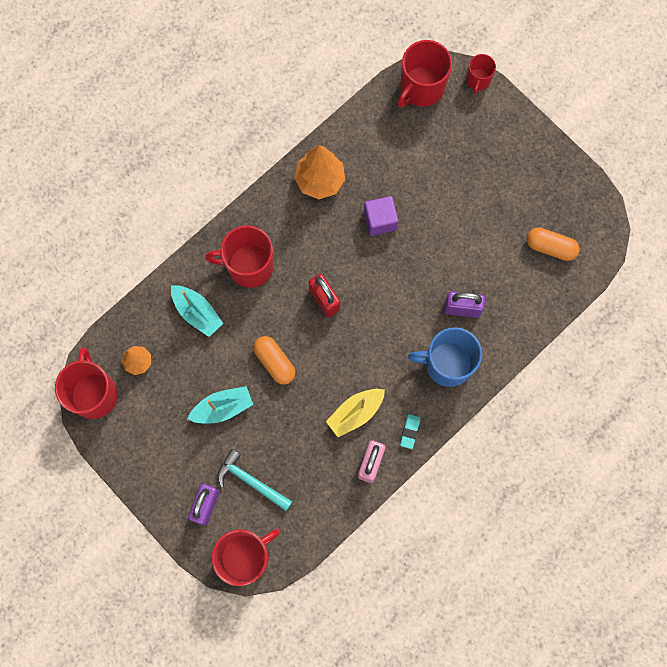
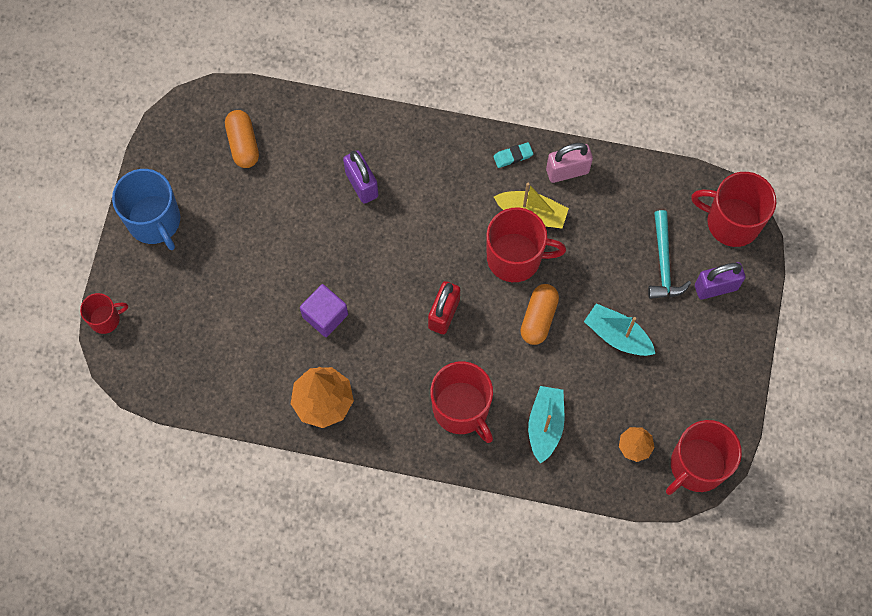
camera: 125 degrees left, 5 degrees down
red mug [398,40,452,107] -> red mug moved to [487,207,566,282]
blue mug [408,327,482,387] -> blue mug moved to [112,169,180,250]

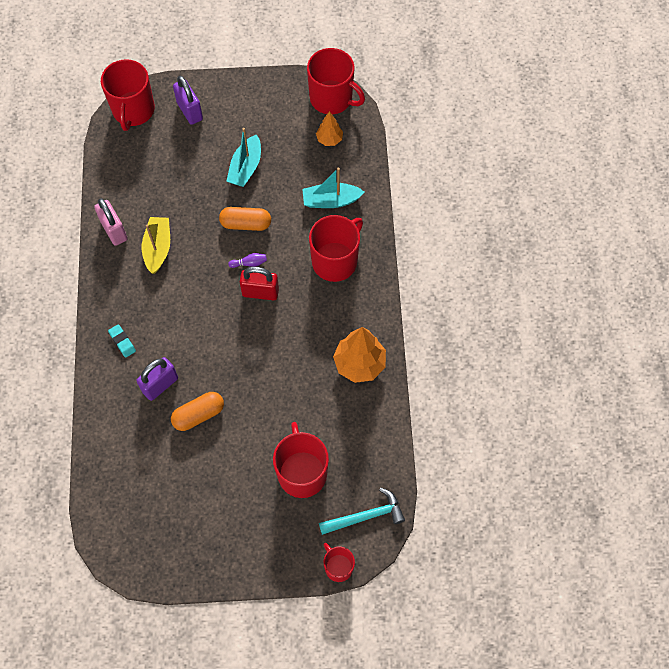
camera: 105 degrees left, 5 degrees down
blue mug [112,169,180,250] -> none
orange capsule [225,110,259,168] -> orange capsule moved to [171,392,224,431]
purple cube [300,284,348,337] -> none
red mug [487,207,566,282] -> red mug moved to [273,422,329,498]
turquoise eraser [493,142,533,168] -> turquoise eraser moved to [108,324,136,358]
turquoise hammer [648,210,691,299] -> turquoise hammer moved to [319,488,405,535]
none -> purple bowling pin [228,253,267,268]

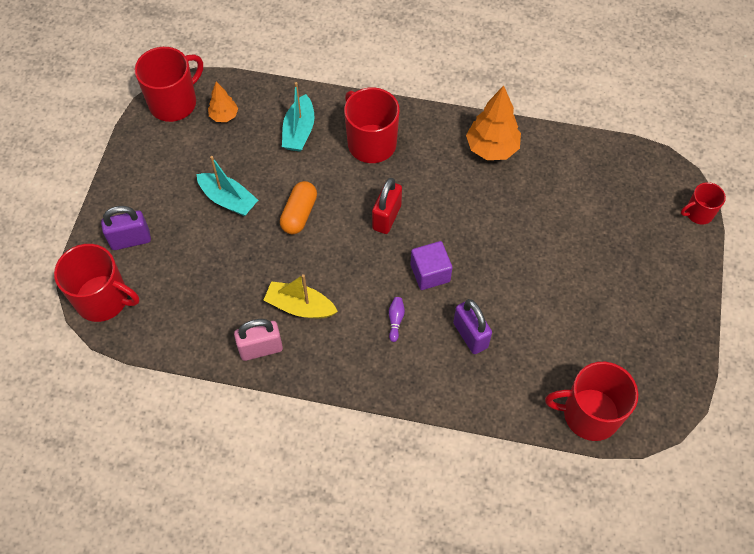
camera: 75 degrees left, 5 degrees down
turquoise eraser [108,324,136,358] -> none
orange capsule [171,392,224,431] -> none
purple bowling pin [228,253,267,268] -> purple bowling pin moved to [389,297,405,342]
red mug [273,422,329,498] -> red mug moved to [545,362,638,441]
turquoise hammer [319,488,405,535] -> none
none -> purple cube [411,241,452,290]

